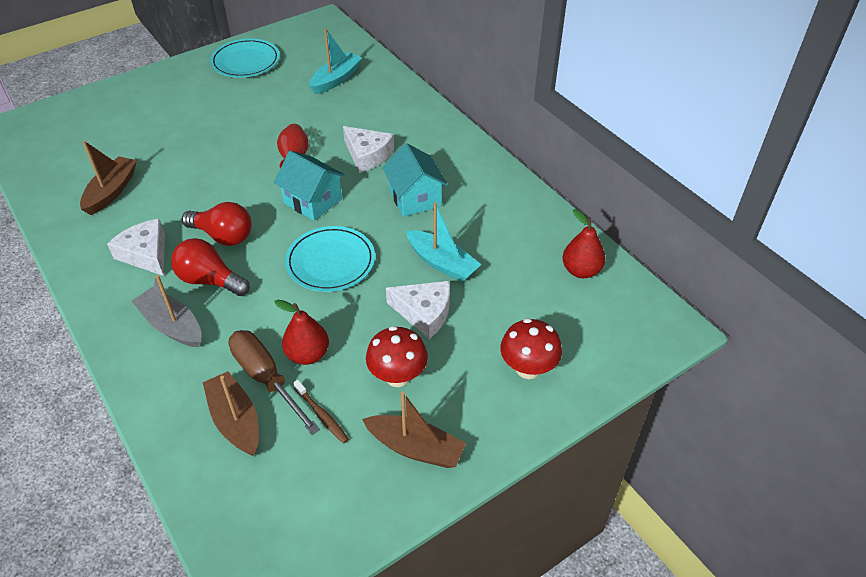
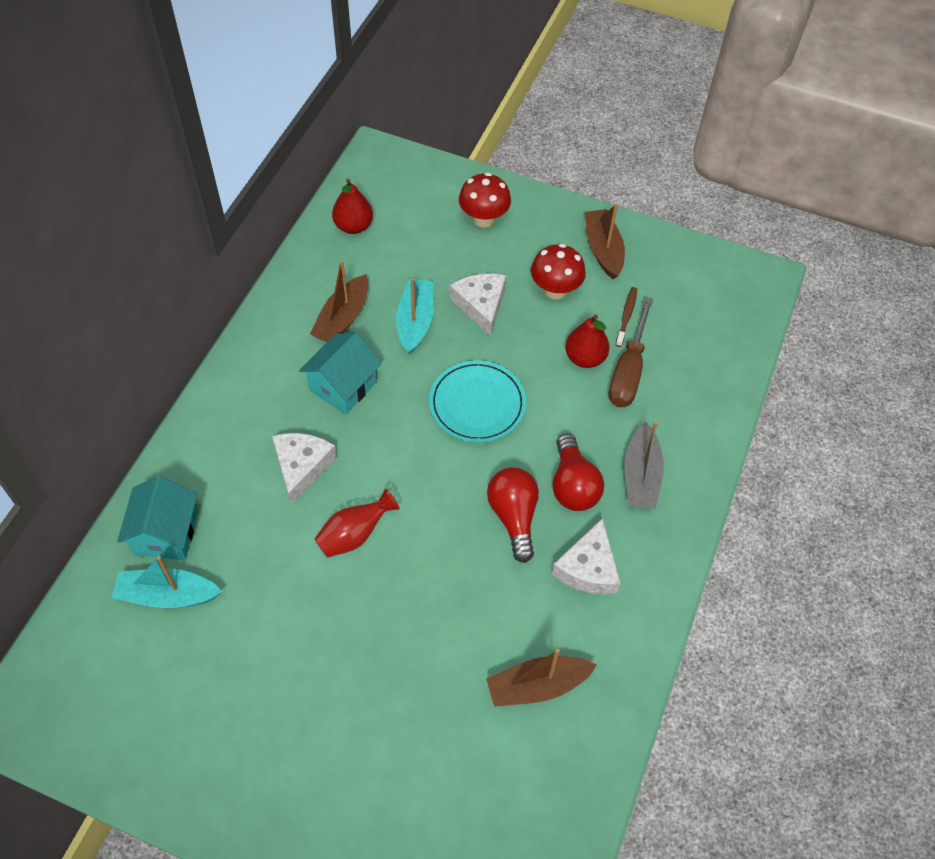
camera: 125 degrees left, 10 degrees up
brown boat [203,371,259,456] -> brown boat moved to [310,260,368,342]
turquoise plate [210,39,280,78] -> none
turquoise house [274,151,345,221] -> turquoise house moved to [117,476,198,560]

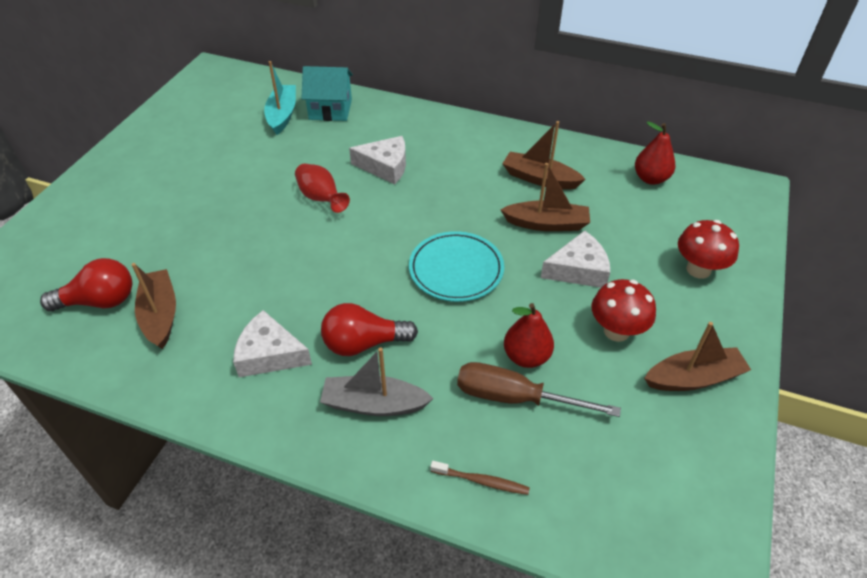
camera: 90 degrees right, 10 degrees down
turquoise house [299,332,382,414] -> none
turquoise boat [396,278,434,355] -> brown boat [500,163,590,231]
red light bulb [487,467,539,563] -> red light bulb moved to [40,258,132,311]
brown toothbrush [616,287,637,347] -> brown toothbrush moved to [430,461,530,495]

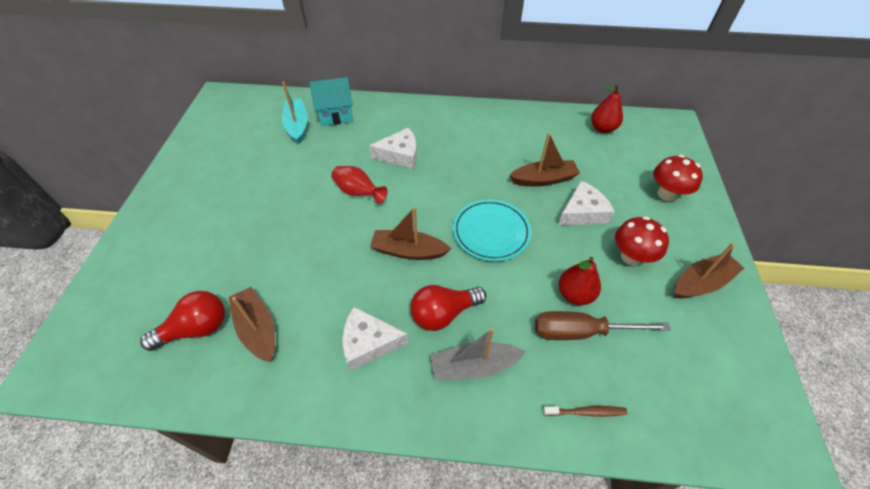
camera: 15 degrees left, 5 degrees up
brown boat [502,121,586,190] -> brown boat moved to [370,207,451,260]

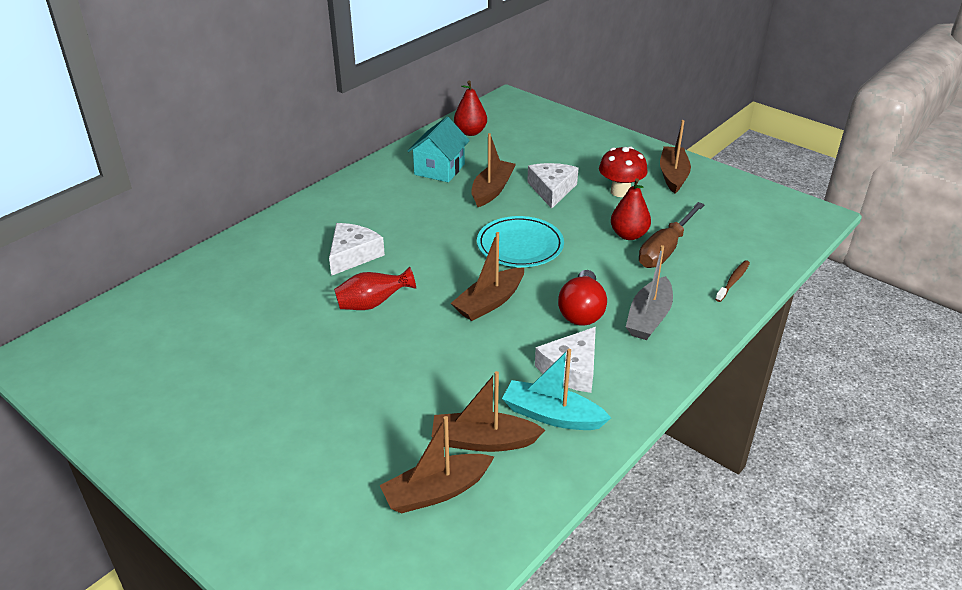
camera: 55 degrees left, 15 degrees down
red light bulb [140,291,225,351] -> brown boat [380,416,494,514]
turquoise boat [282,82,308,144] -> turquoise boat moved to [502,349,611,430]
turquoise house [309,77,353,126] -> turquoise house moved to [408,117,470,182]
red mushroom [653,155,703,201] -> none

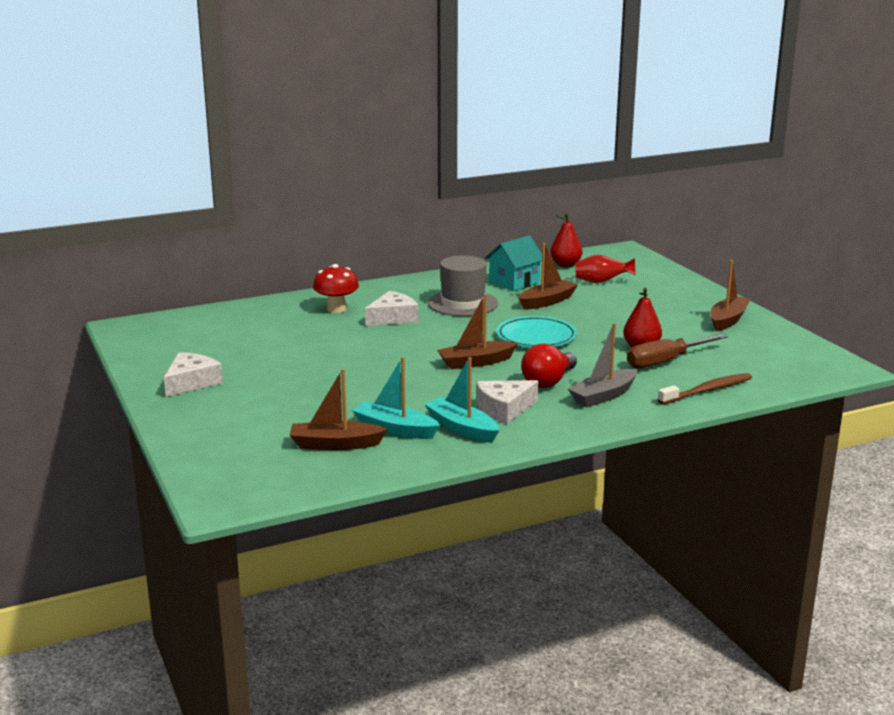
camera: 25 degrees right, 15 degrees down
red vase [334,266,416,310] -> red vase moved to [575,255,636,283]
brown boat [432,371,545,452] -> turquoise boat [352,357,440,439]
white cheese [527,163,578,209] -> white cheese moved to [164,352,223,397]
red mushroom [599,146,648,197] -> red mushroom moved to [313,264,359,313]
brown toothbrush [715,260,750,302] -> brown toothbrush [658,373,752,405], size x1.58
none -> grey hat [428,256,498,316]

